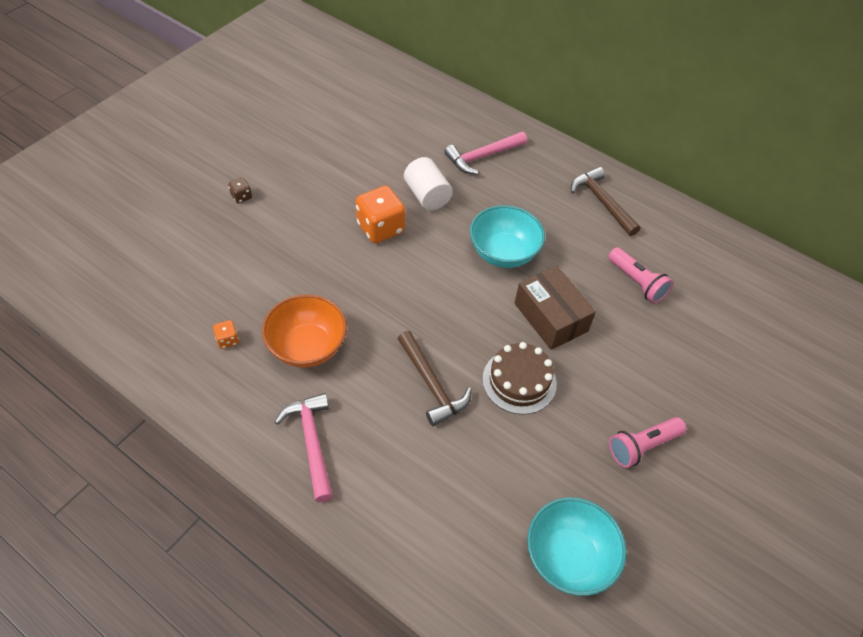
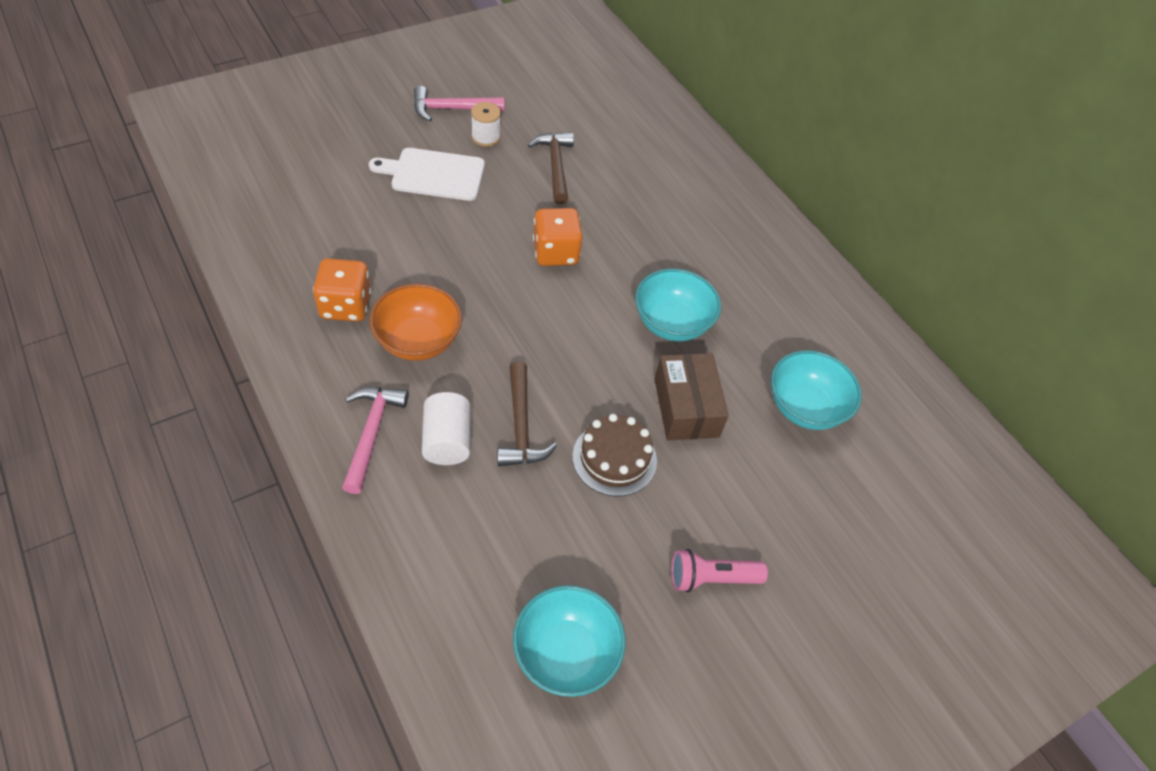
camera: 20 degrees right, 0 degrees up
orange dice [213,320,239,349] -> orange dice [313,258,371,322], size x2.16
brown dice [228,178,252,204] -> white cutting board [369,148,485,201]
white cylinder [404,157,453,211] -> white cylinder moved to [422,392,470,465]
pink hammer [444,132,527,175] -> pink hammer moved to [414,86,505,121]
brown hammer [571,167,640,236] -> brown hammer moved to [528,132,574,204]
pink flashlight [608,247,673,303] -> turquoise bowl [771,350,862,430]
none -> white spool [471,102,501,147]

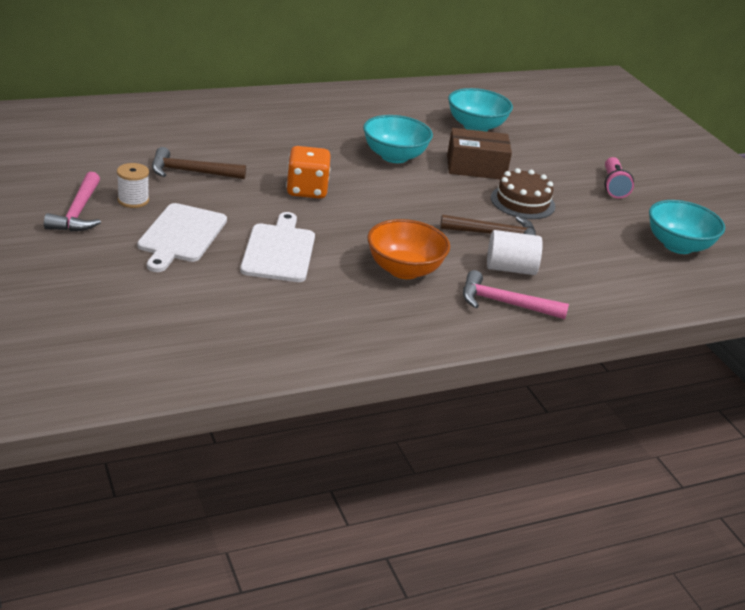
camera: 80 degrees left, 20 degrees down
orange dice [313,258,371,322] -> none
none -> white cutting board [240,212,315,282]

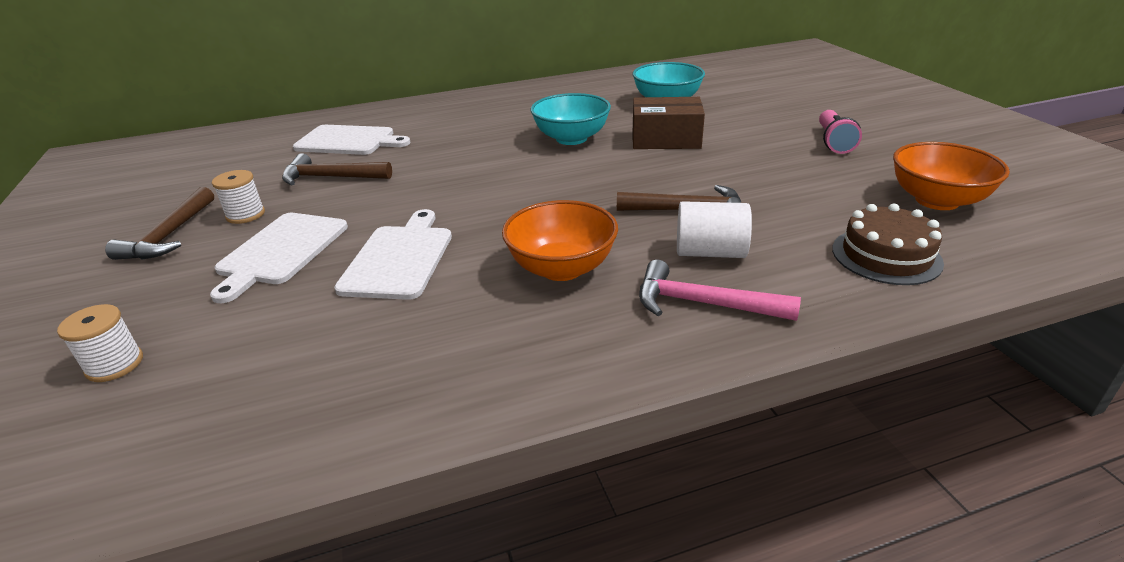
camera: 10 degrees right, 0 degrees up
pink hammer [44,172,101,232] -> brown hammer [105,187,214,260]
orange dice [286,146,331,199] -> none
brown cake [491,168,555,219] -> brown cake moved to [832,204,944,285]
turquoise bowl [649,200,725,254] -> orange bowl [893,142,1010,210]
none -> white spool [57,304,143,382]
none -> white cutting board [293,125,411,155]

